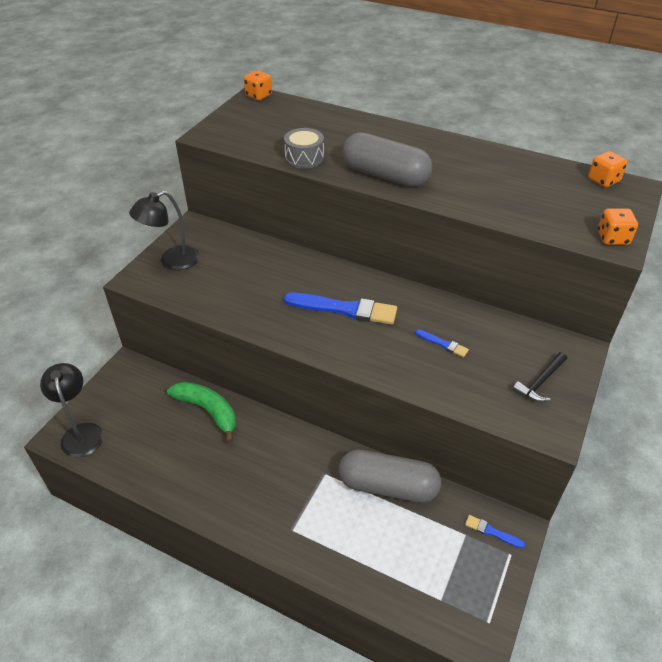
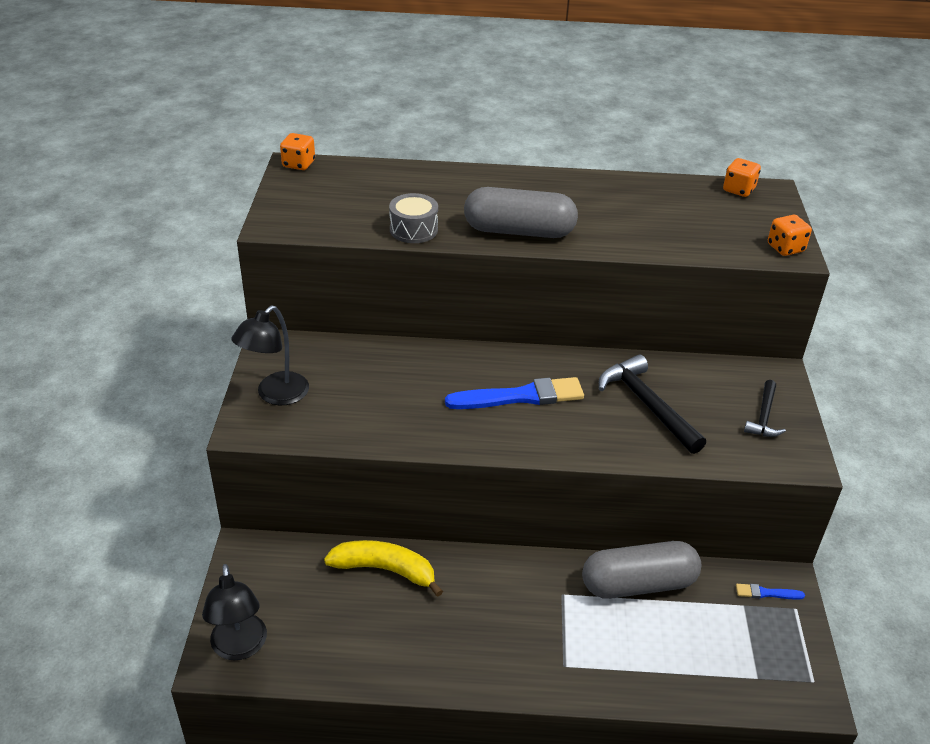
camera: 25 degrees left, 5 degrees down
black lamp [40,363,104,457] -> black lamp turned 150 degrees counterclockwise [202,564,267,660]
green banana [167,382,236,443] -> yellow banana [324,540,443,597]
blue brush [415,329,469,357] -> black hammer [599,354,706,454]

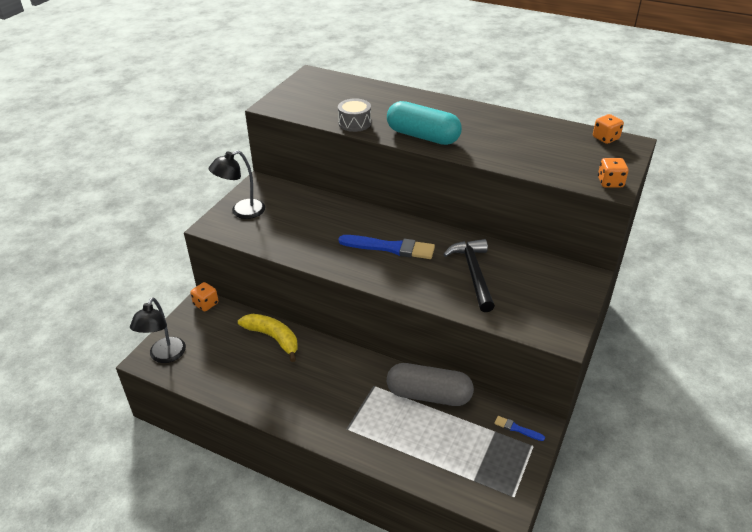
camera: 25 degrees right, 0 degrees up
orange dice [280,133,315,170] -> orange dice moved to [190,282,219,312]
grey capsule [464,187,578,238] -> turquoise capsule [387,101,462,145]
black hammer [744,380,786,437] -> none

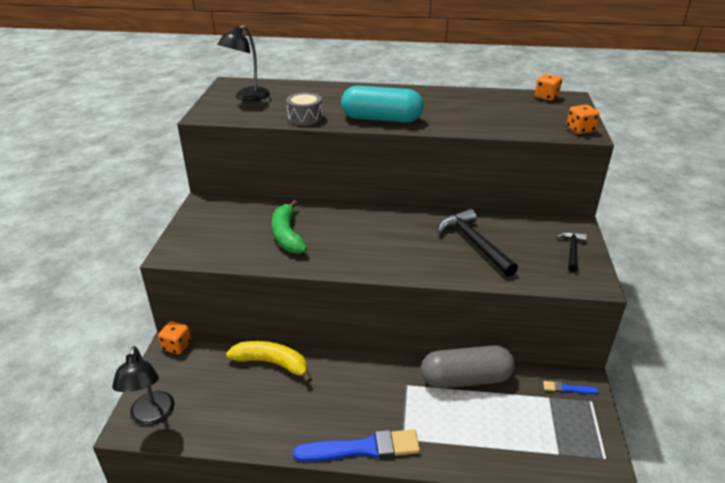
camera: 20 degrees left, 5 degrees down
black lamp [209,150,265,219] -> black lamp moved to [217,25,270,101]
blue brush [339,235,435,259] -> blue brush moved to [293,429,420,462]
none -> green banana [272,200,307,254]
none -> black hammer [556,232,587,272]

